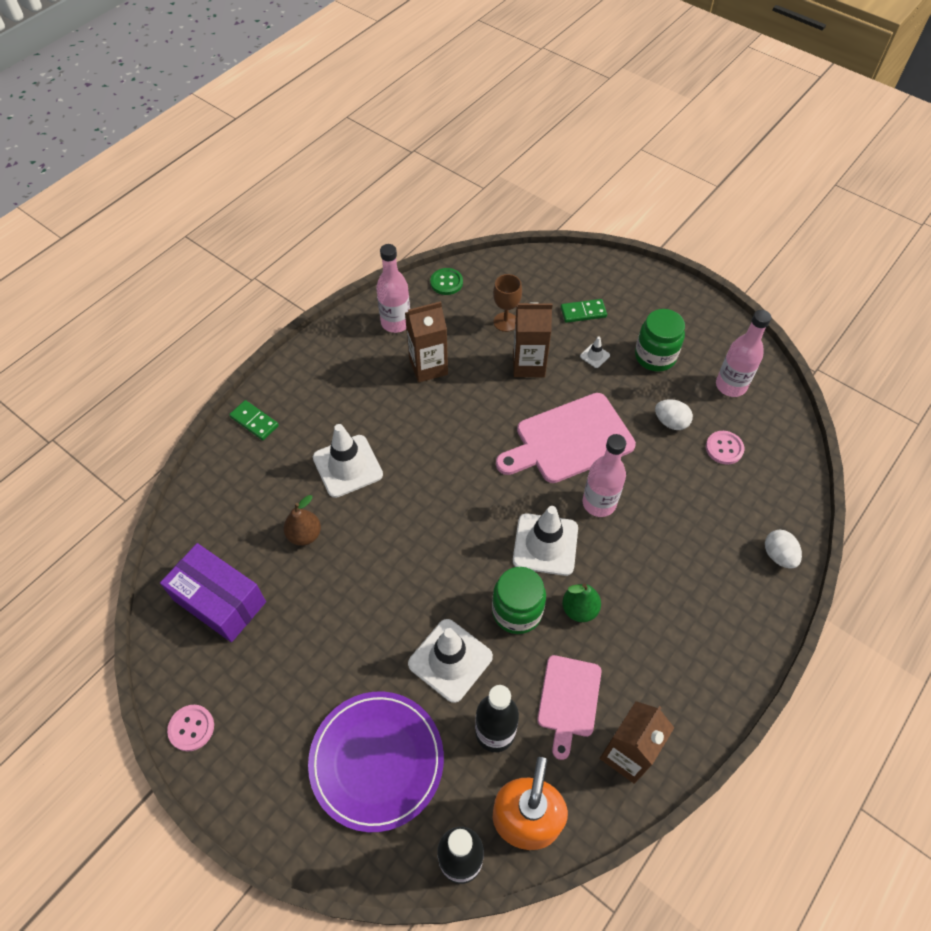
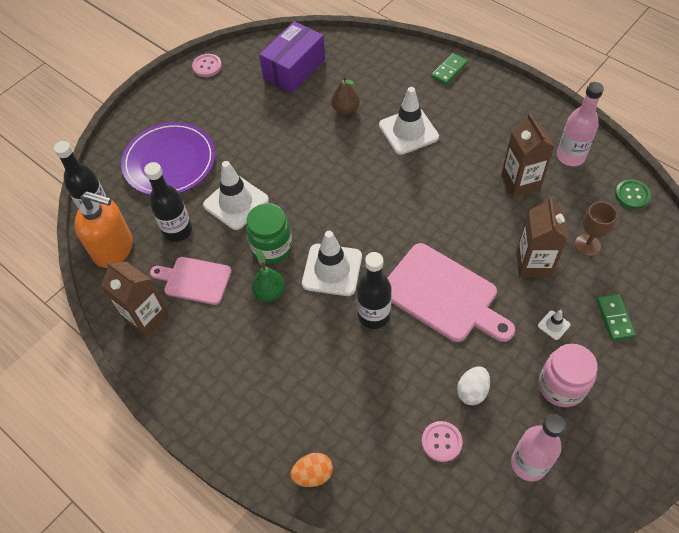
camera: 95 degrees right, 0 degrees up
pink cutting board [496,393,636,483] -> pink cutting board turned 150 degrees clockwise [387,243,515,342]
pink bottle [583,434,626,517] -> black bottle [357,252,392,329]
green jar [635,309,685,372] -> pink jar [539,344,598,407]
white egg [765,530,802,569] -> orange egg [290,453,333,487]

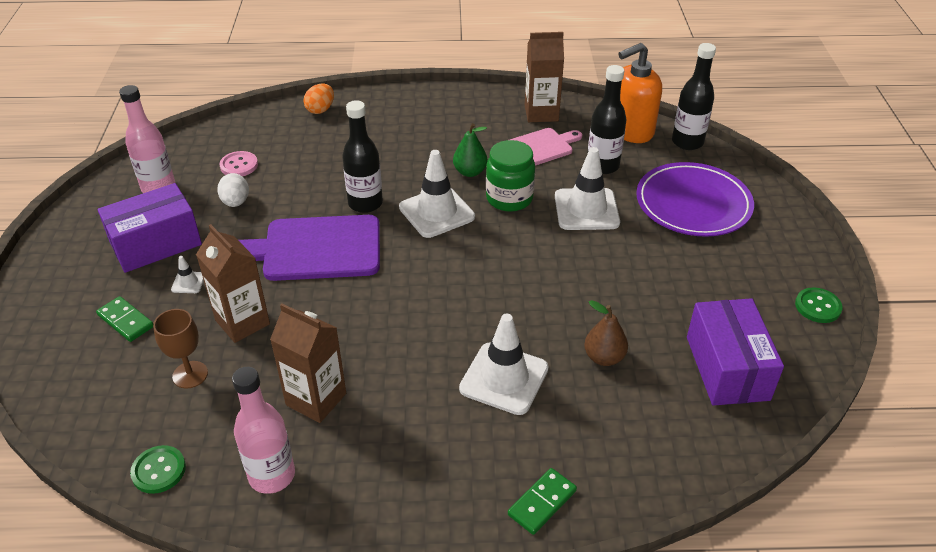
camera: 135 degrees right, 15 degrees down
pink button [192,54,222,77] -> green button [795,287,843,323]
pink cutting board [387,243,515,342] -> purple cutting board [238,215,380,281]
green domino [431,53,468,85] -> green domino turned 45 degrees clockwise [508,468,577,535]
pink jar [539,344,598,407] -> purple box [98,183,202,273]

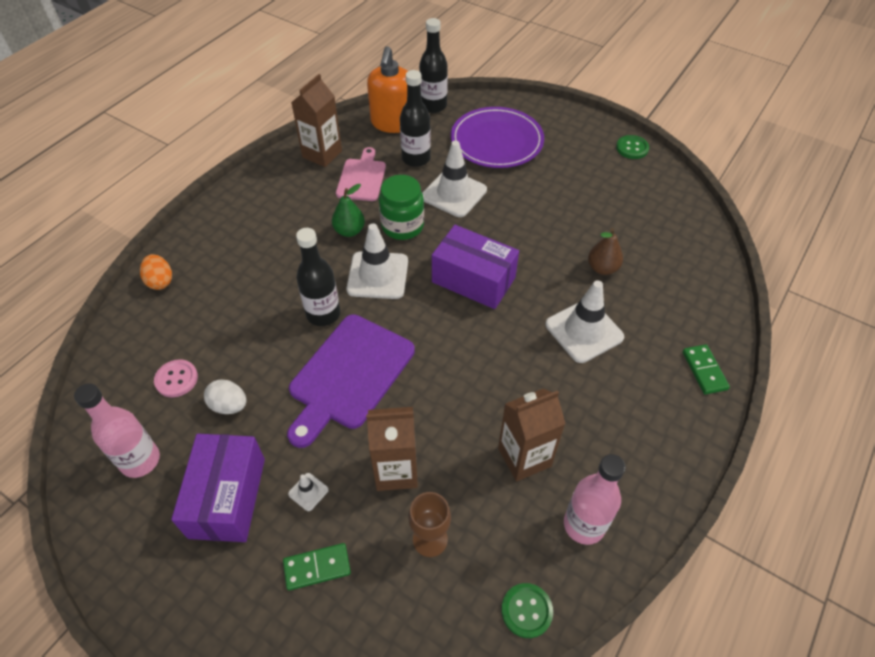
camera: 55 degrees left, 10 degrees up
purple box [687,298,784,406] -> purple box moved to [432,225,519,309]

